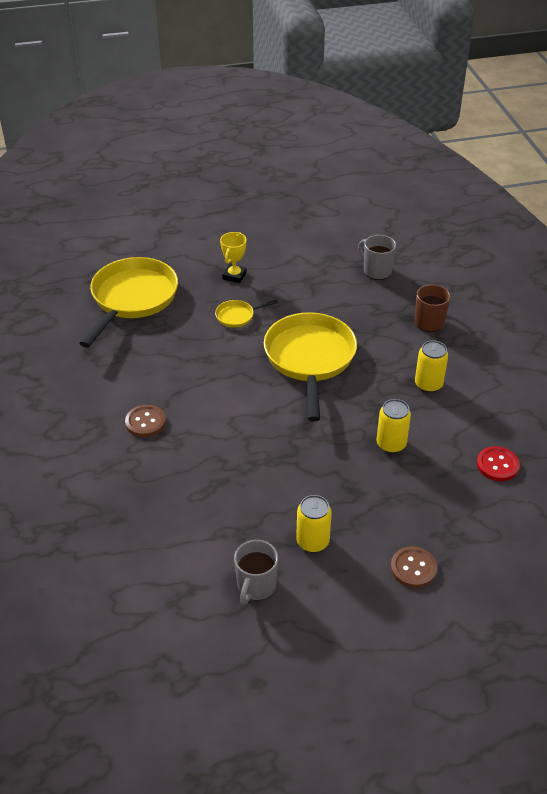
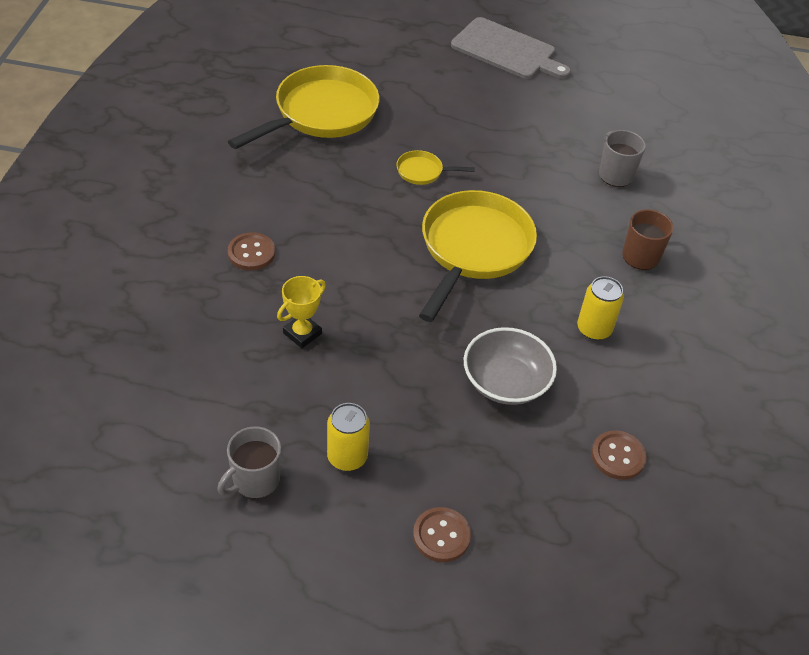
camera: 20 degrees right, 5 degrees up
yellow trophy [220,232,247,283] -> yellow trophy moved to [277,276,326,348]
yellow can [376,399,411,453] -> grey bowl [464,327,557,405]
red button [477,446,520,481] -> brown button [592,430,647,480]
none -> grey cutting board [451,17,571,79]

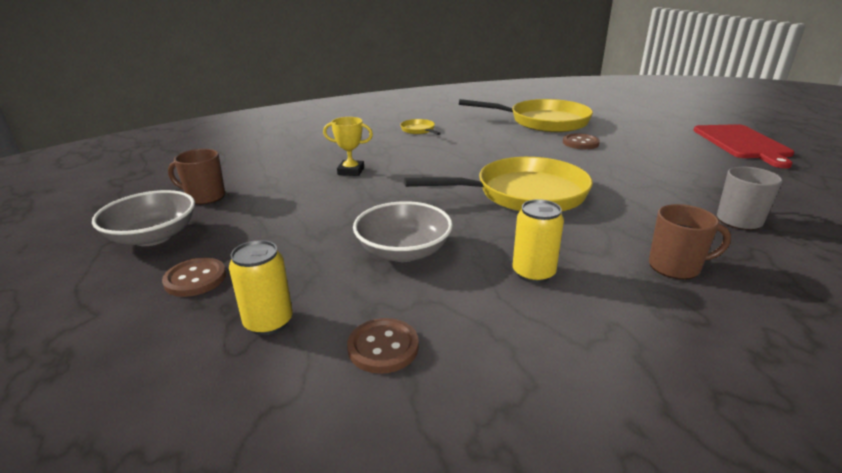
camera: 60 degrees right, 20 degrees down
grey mug [218,426,281,498] -> brown mug [168,149,225,205]
brown button [228,232,275,270] -> brown button moved to [563,133,600,149]
yellow can [327,403,370,471] -> yellow can moved to [229,240,293,335]
yellow pan [396,150,475,185] -> yellow pan moved to [400,119,441,135]
grey cutting board [451,17,571,79] -> red cutting board [693,124,794,168]
none -> grey bowl [92,190,195,246]

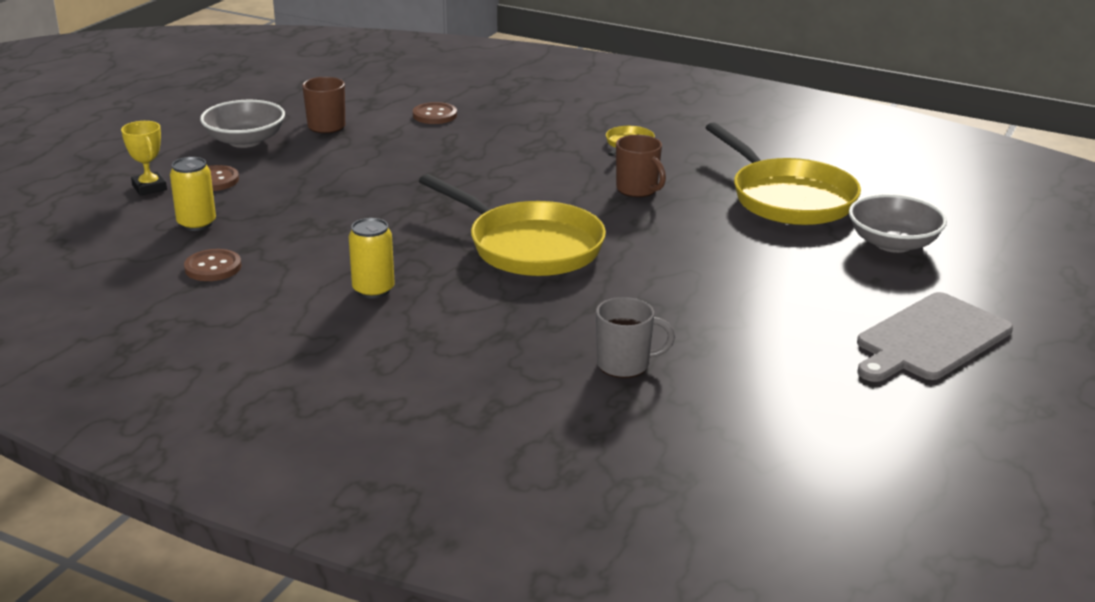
camera: 50 degrees right, 0 degrees up
yellow trophy [323,117,373,176] -> yellow trophy moved to [121,121,167,196]
grey bowl [353,201,453,262] -> grey bowl moved to [849,194,947,253]
brown button [563,133,600,149] -> brown button moved to [413,102,457,124]
brown mug [649,204,731,280] -> brown mug moved to [616,135,666,197]
red cutting board [693,124,794,168] -> grey cutting board [857,292,1013,382]

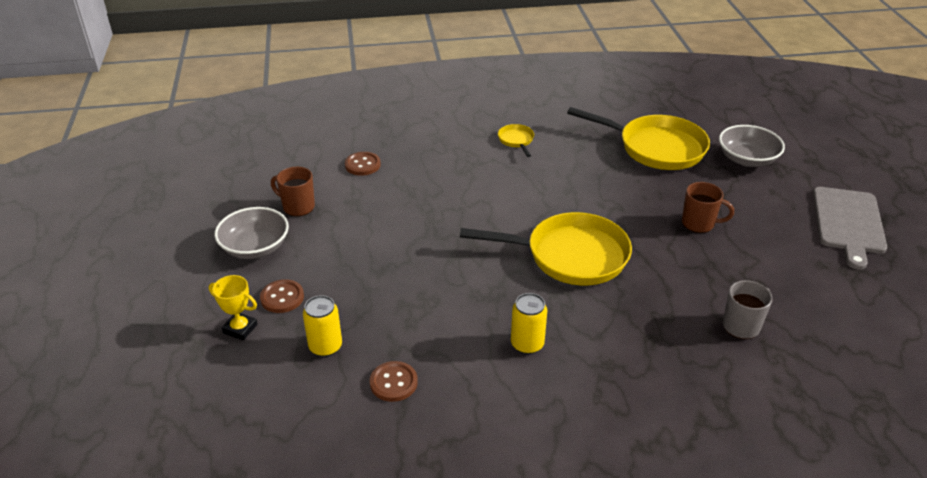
camera: 35 degrees left, 10 degrees up
brown mug [616,135,666,197] -> brown mug moved to [682,182,734,233]

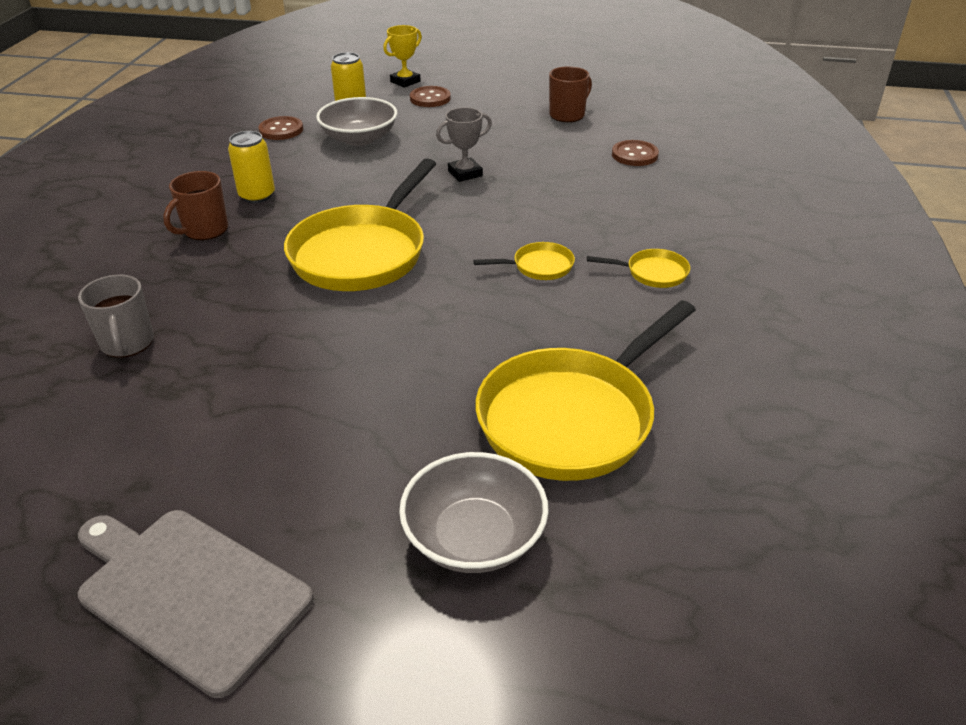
camera: 110 degrees right, 0 degrees up
grey bowl [214,207,289,259] -> grey bowl moved to [316,97,397,146]
brown mug [682,182,734,233] -> brown mug moved to [163,171,228,240]
none -> grey trophy [436,107,492,182]
none -> yellow pan [474,242,575,280]

